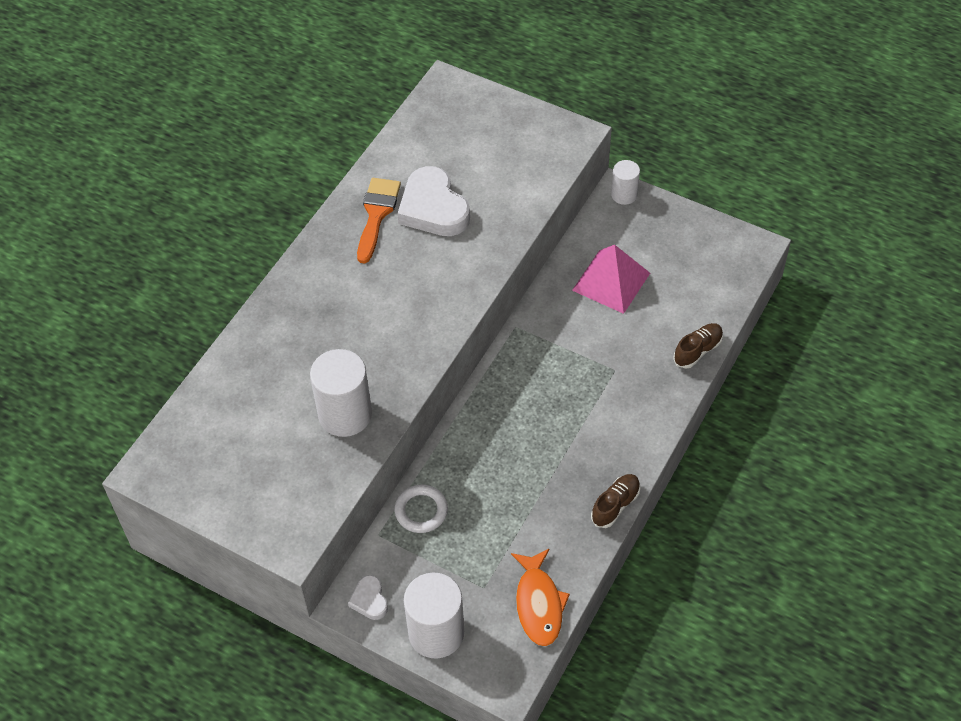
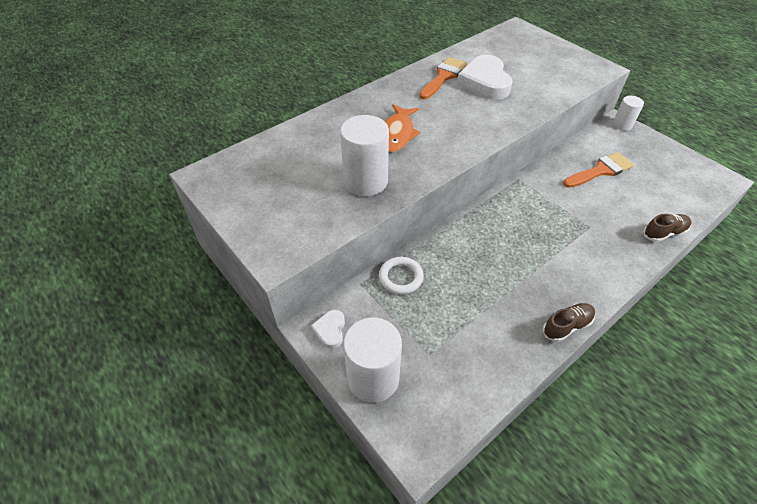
camera: 20 degrees right, 5 degrees down
orange fish [511,549,570,646] -> orange fish moved to [385,104,420,152]
pink pyramid [572,245,650,314] -> orange brush [563,152,634,188]

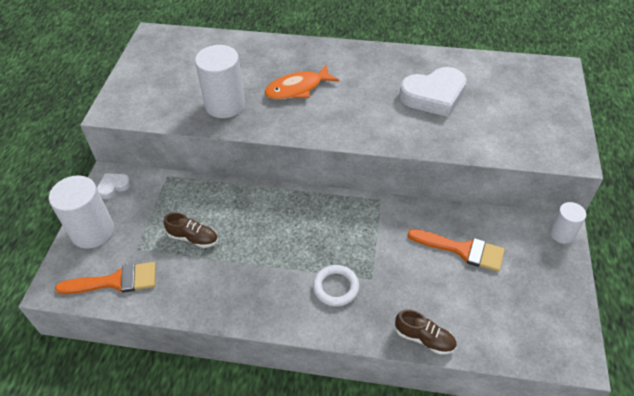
camera: 50 degrees right, 0 degrees up
white ring [379,257,424,294] -> white ring moved to [313,265,359,307]
orange brush [419,57,468,99] -> orange brush moved to [55,262,156,294]
white heart [457,55,512,100] -> white heart turned 150 degrees counterclockwise [399,67,466,117]
brown shoe [543,303,595,342] -> brown shoe moved to [164,213,218,248]

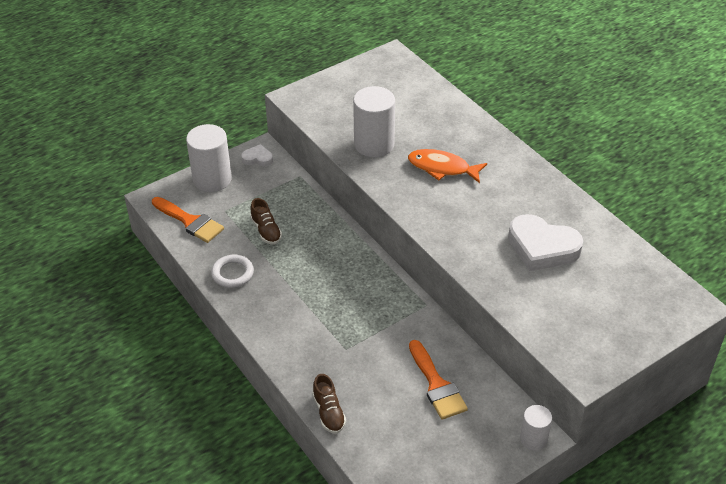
camera: 45 degrees right, 5 degrees down
white ring [313,265,359,307] -> white ring moved to [211,255,254,288]

